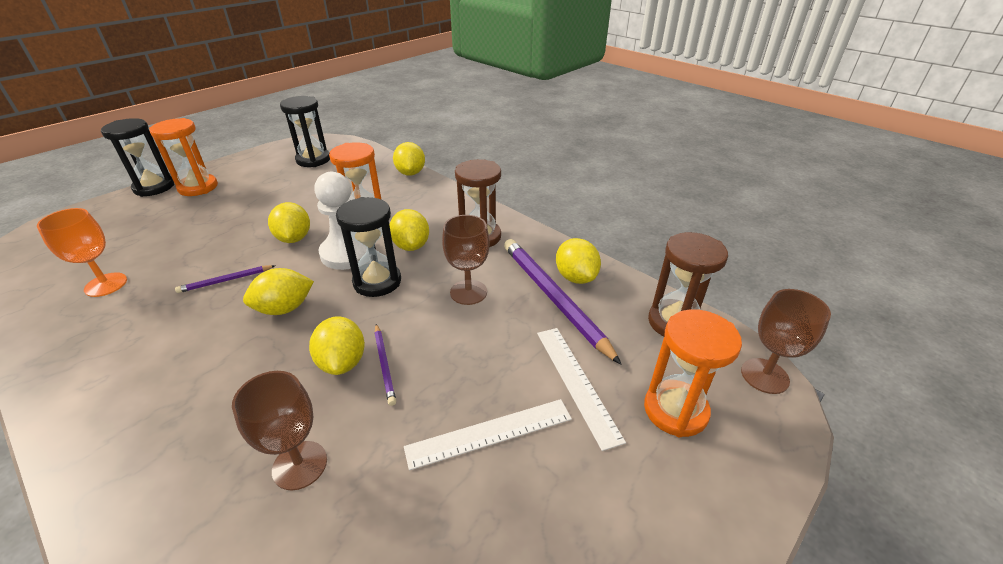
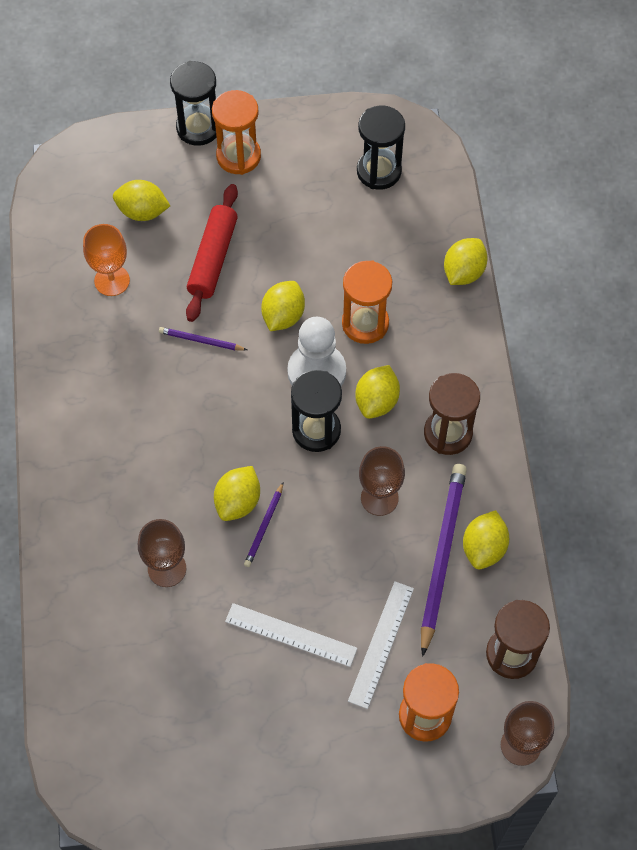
camera: 40 degrees right, 25 degrees up
yellow lemon [243,268,314,315] -> yellow lemon moved to [113,180,170,221]
none -> red rolling pin [186,184,238,322]

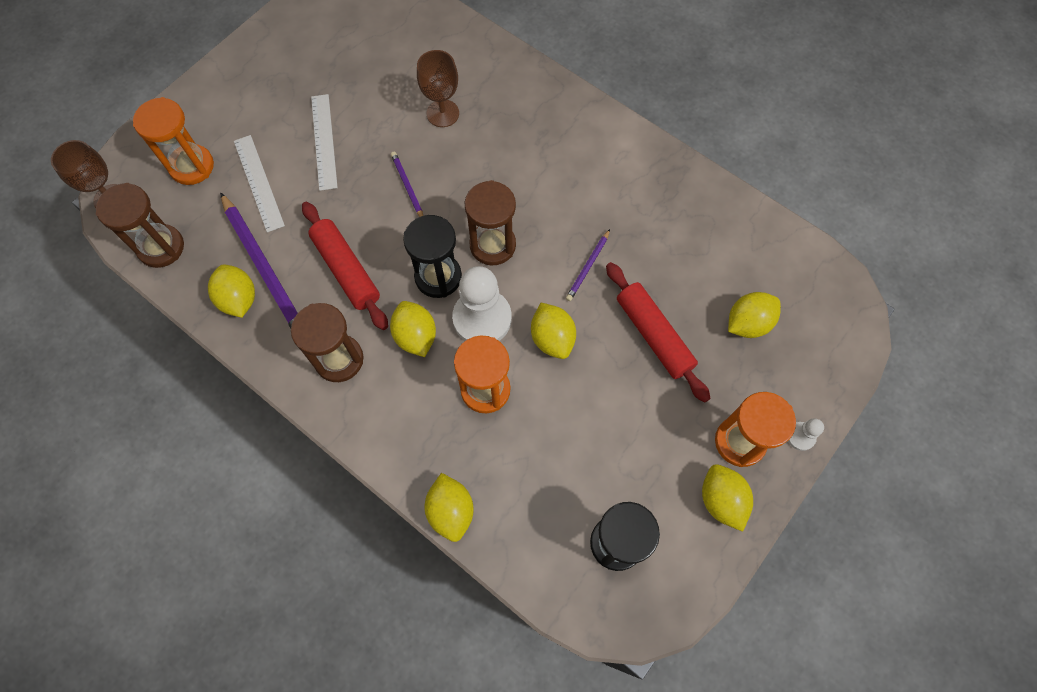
camera: 135 degrees right, 5 degrees up
orange goblet [83,224,130,296] -> none
purple pencil [159,327,247,350] -> purple pencil turned 150 degrees clockwise [566,229,610,301]
black hourglass [170,61,216,146] -> white pawn [788,419,824,451]
yellow lemon [214,466,260,521] -> yellow lemon moved to [702,464,753,532]
white ruler [225,603,358,667] -> white ruler turned 75 degrees counterclockwise [311,94,338,191]
brown goblet [359,446,405,516] -> red rolling pin [302,202,388,330]
none -> brown hourglass [465,180,516,266]

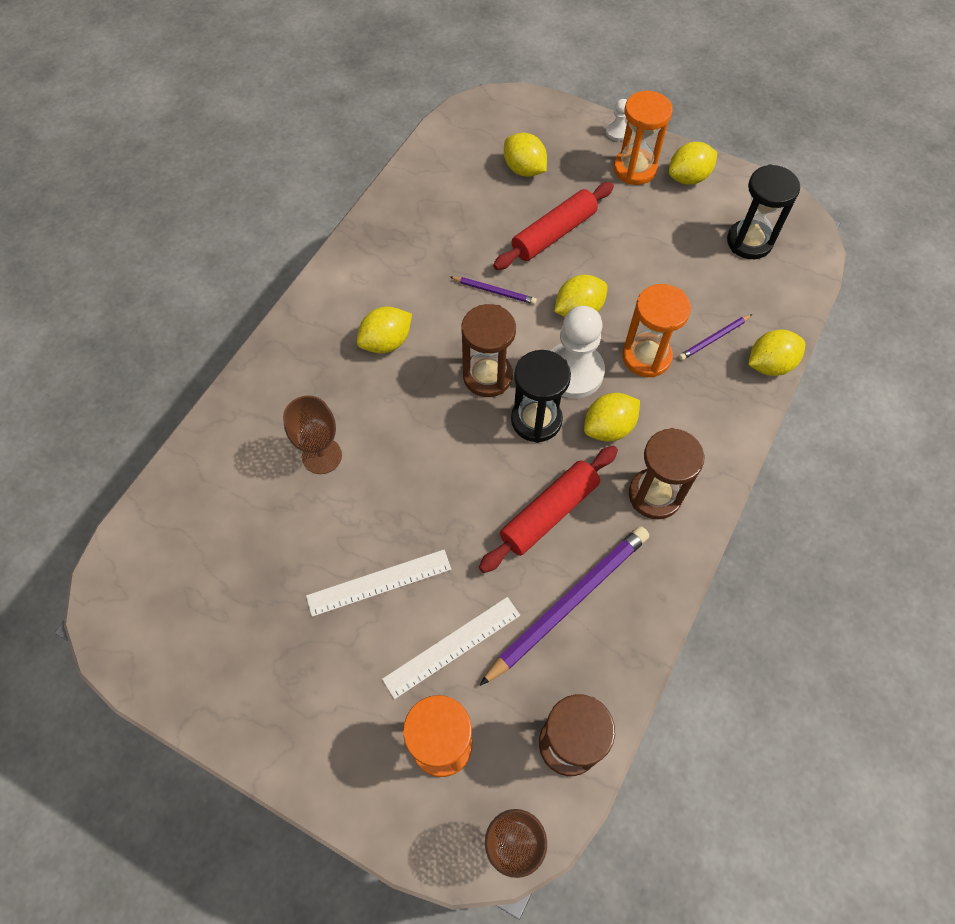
camera: 100 degrees left, 5 degrees down
yellow lemon [208,265,255,318] -> yellow lemon moved to [357,306,412,354]
purple pencil [391,152,423,217] -> purple pencil moved to [679,314,752,360]

